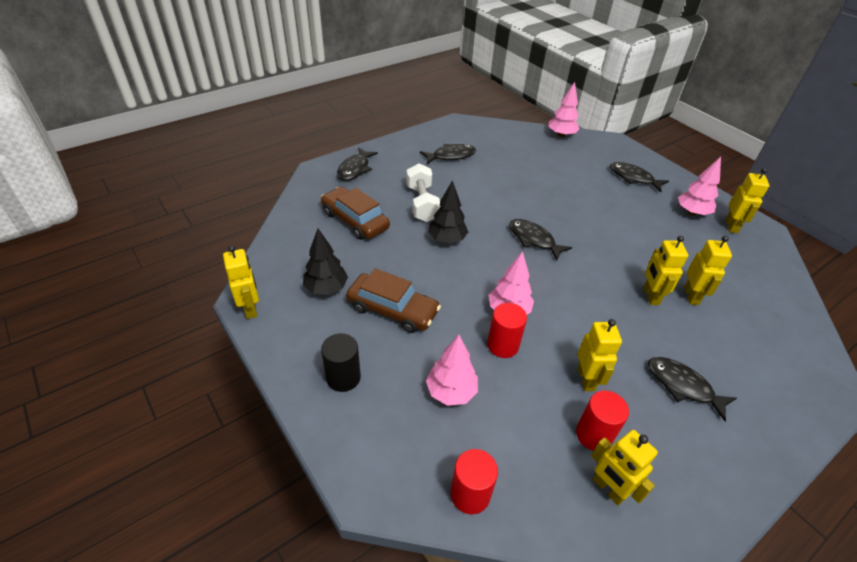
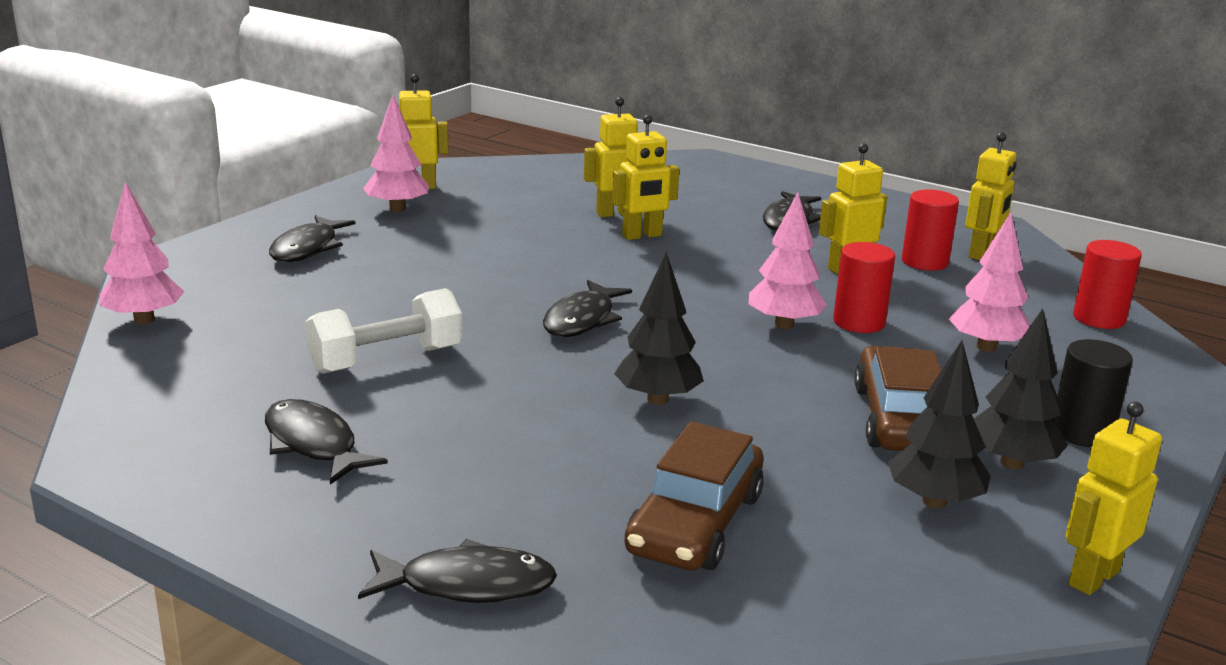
camera: 110 degrees left, 20 degrees down
white dumbbell [406,163,440,222] -> white dumbbell moved to [305,288,462,374]
none -> black tree [974,308,1068,470]

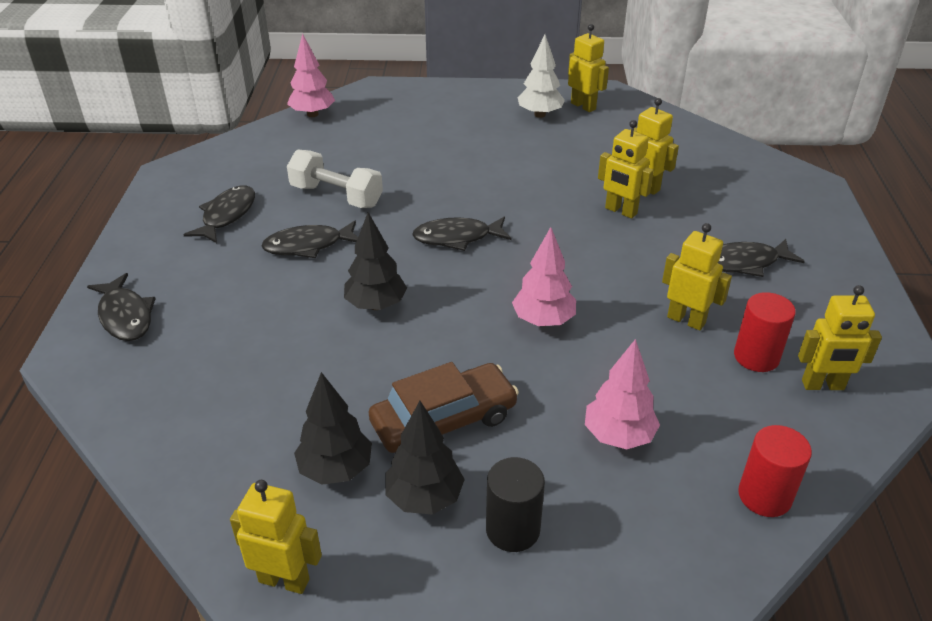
camera: 60 degrees right, 15 degrees up
black fish [269,215,356,262] -> black fish moved to [261,221,358,258]
pink tree [363,95,429,212] -> white tree [518,35,565,118]
brown car [624,422,764,570] -> none
red cylinder [833,242,895,333] -> none

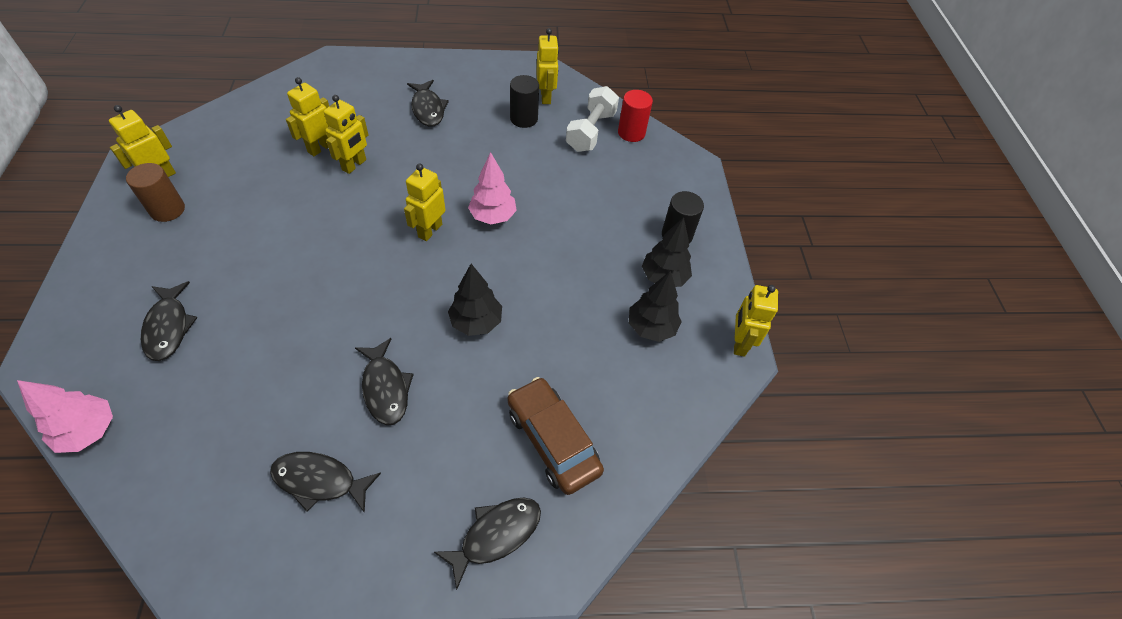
camera: 100 degrees left, 15 degrees up
white dumbbell [287,150,383,208] -> white dumbbell moved to [566,86,619,152]
brown car [369,362,519,453] -> brown car moved to [507,377,604,495]
black fish [412,217,511,251] -> black fish moved to [141,281,198,361]
white tree [518,35,565,118] -> brown cylinder [126,163,185,222]
pink tree [585,339,660,449] -> none
yellow robot [662,223,732,330] -> yellow robot moved to [404,164,445,241]
red cylinder [734,292,796,372] -> black cylinder [510,75,539,128]

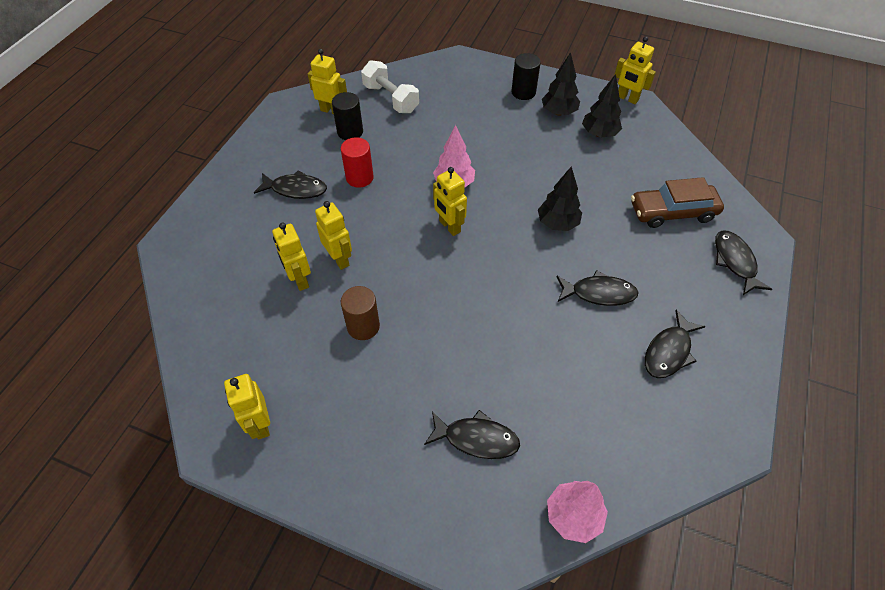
camera: 60 degrees left, 0 degrees up
brown cylinder [126,163,185,222] -> brown cylinder moved to [341,286,380,340]
red cylinder [618,90,653,142] -> red cylinder moved to [341,137,374,188]

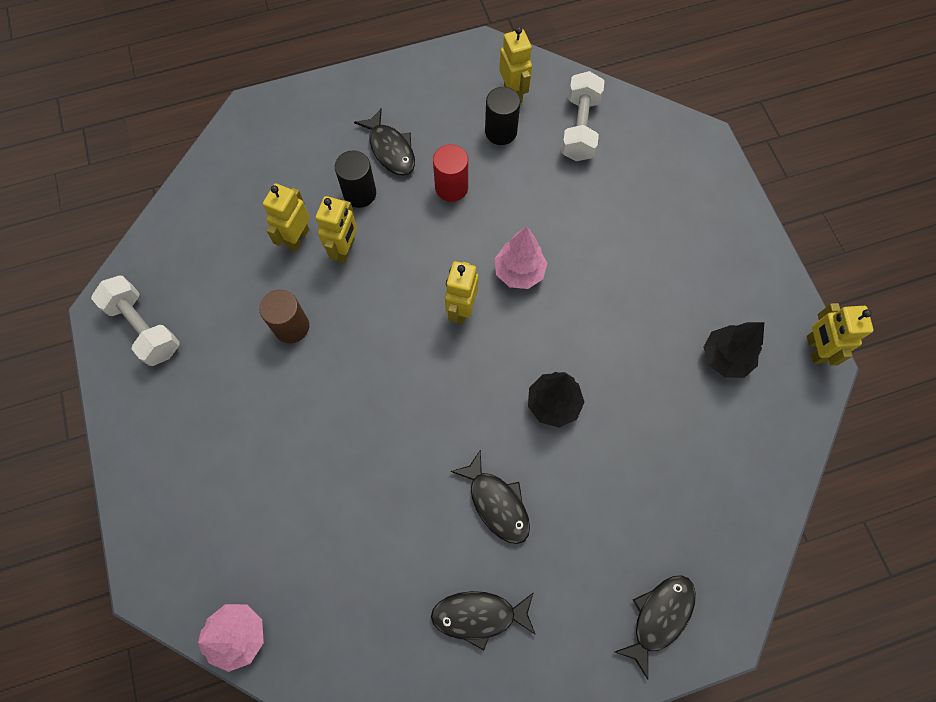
camera: 50 degrees right, 15 degrees up
yellow robot [224,374,270,440] -> white dumbbell [91,275,180,366]
black fish [424,410,520,459] -> none
black cylinder [511,53,541,100] -> black cylinder moved to [335,150,376,208]
black tree [542,52,580,116] -> none
brown car [631,177,724,228] -> none

